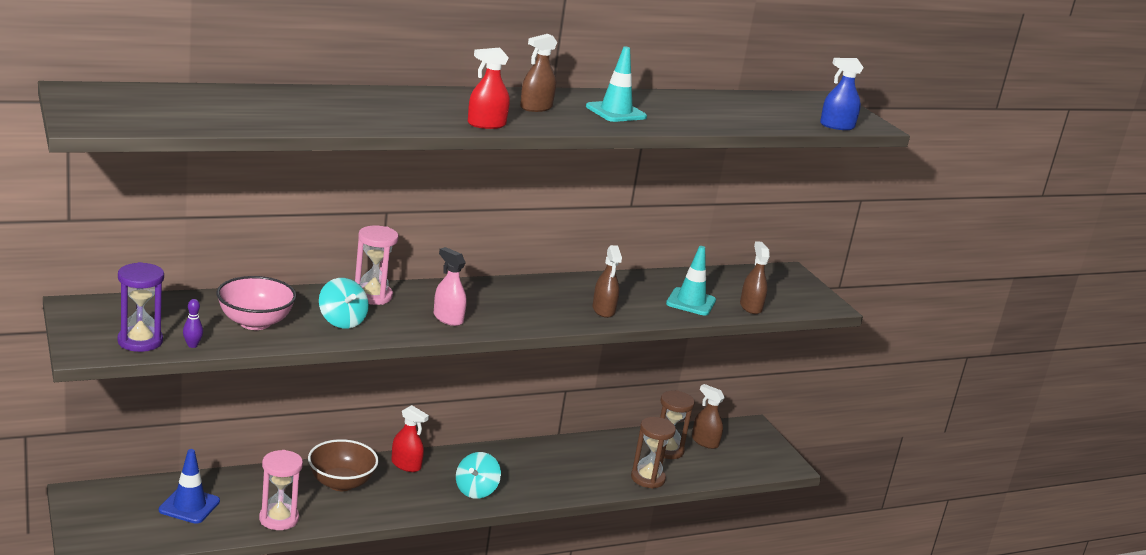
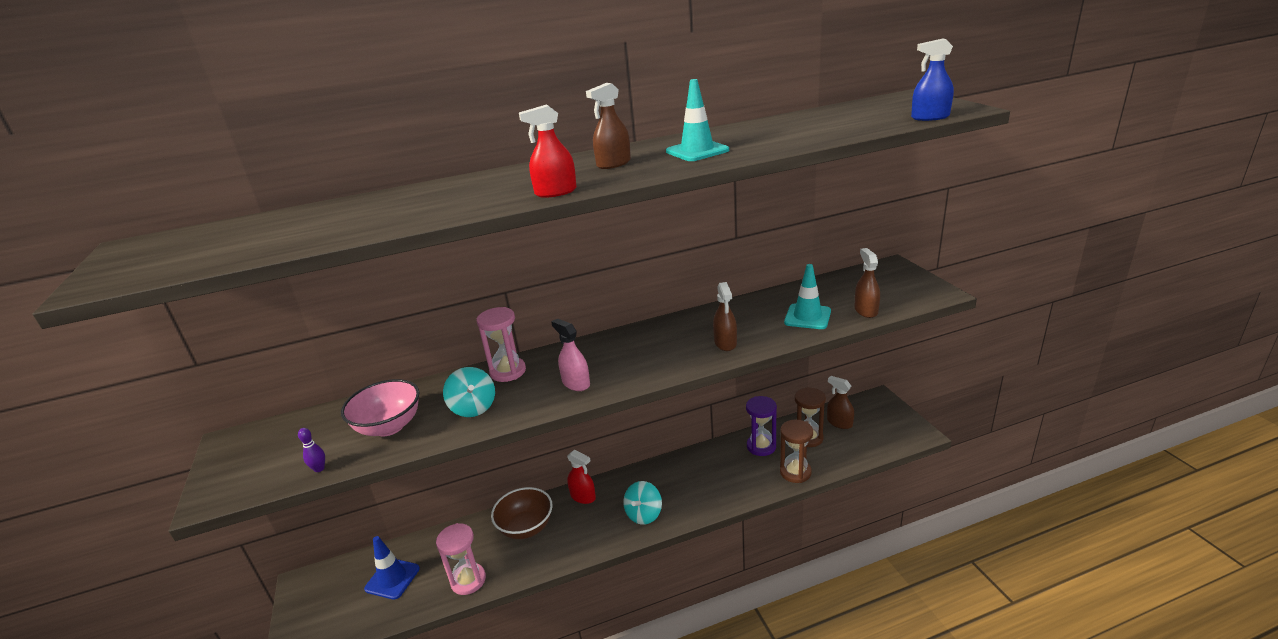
camera: 10 degrees right, 5 degrees up
purple hourglass [117,262,164,352] -> purple hourglass moved to [746,396,777,456]

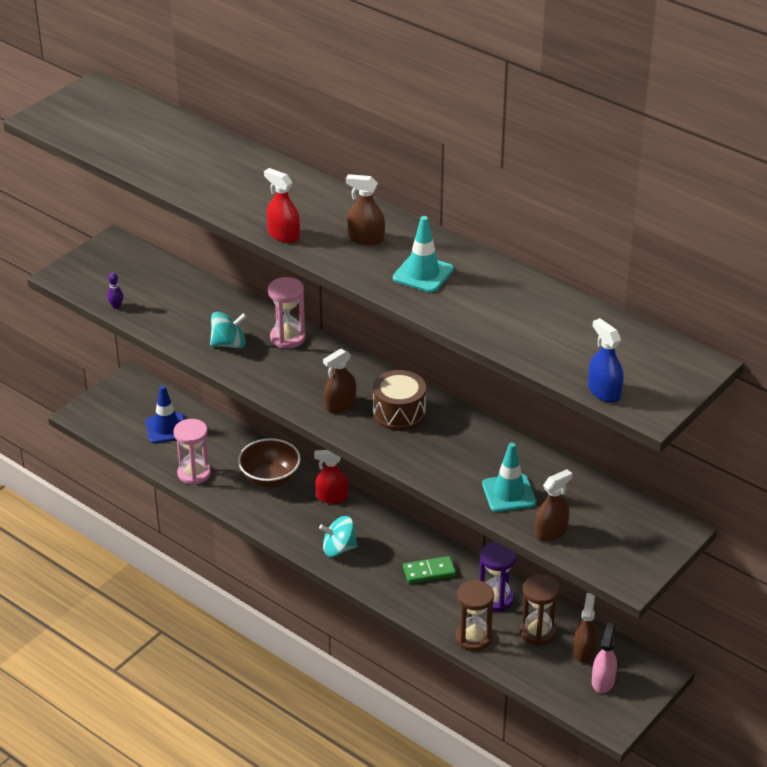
camera: 55 degrees right, 10 degrees up
pink bowl [341,379,419,436] -> none
turquoise spinning top [443,367,495,417] -> turquoise spinning top turned 135 degrees counterclockwise [210,312,247,348]
pink spray bottle [551,318,590,391] -> pink spray bottle moved to [592,622,617,693]
red spray bottle [567,450,596,504] -> red spray bottle turned 90 degrees clockwise [314,450,348,504]
brown spray bottle [713,282,737,351] -> brown spray bottle moved to [323,348,356,413]
none -> brown drum [373,370,426,431]
none -> green domino [403,556,456,584]

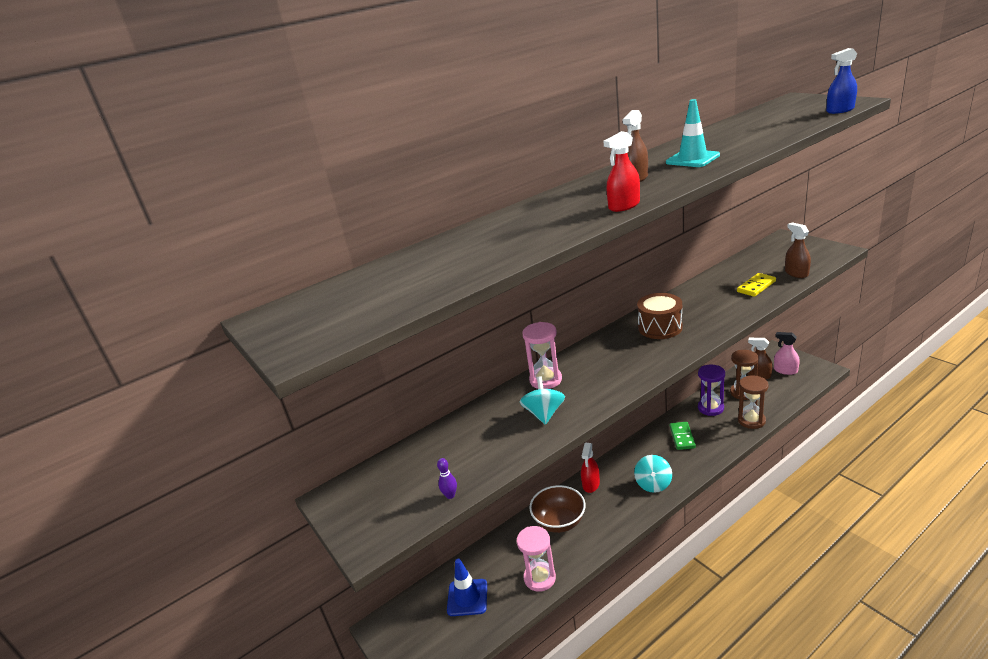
camera: 70 degrees left, 10 degrees down
brown spray bottle [323,348,356,413] -> none
turquoise traffic cone [482,443,537,512] -> yellow domino [737,273,776,297]

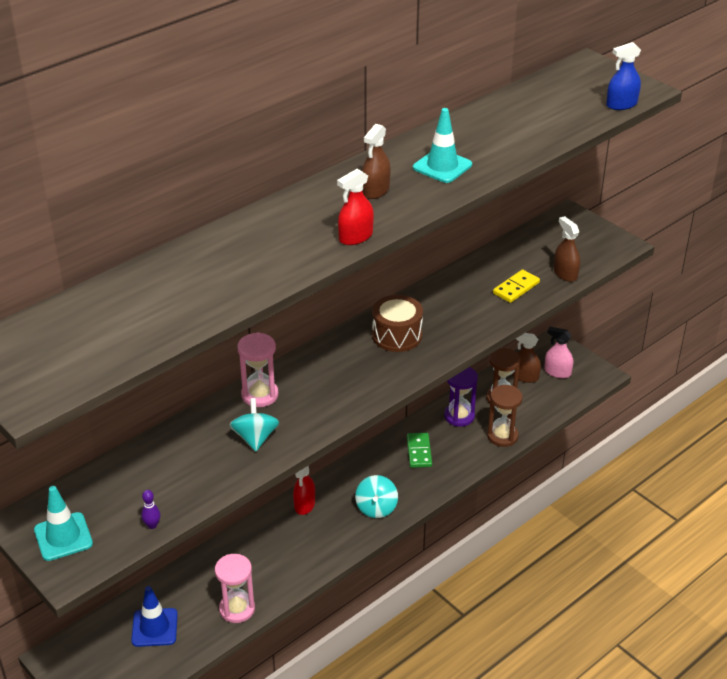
camera: 10 degrees left, 10 degrees up
brown bowl [529,485,586,533] -> none
none -> turquoise traffic cone [34,486,93,561]

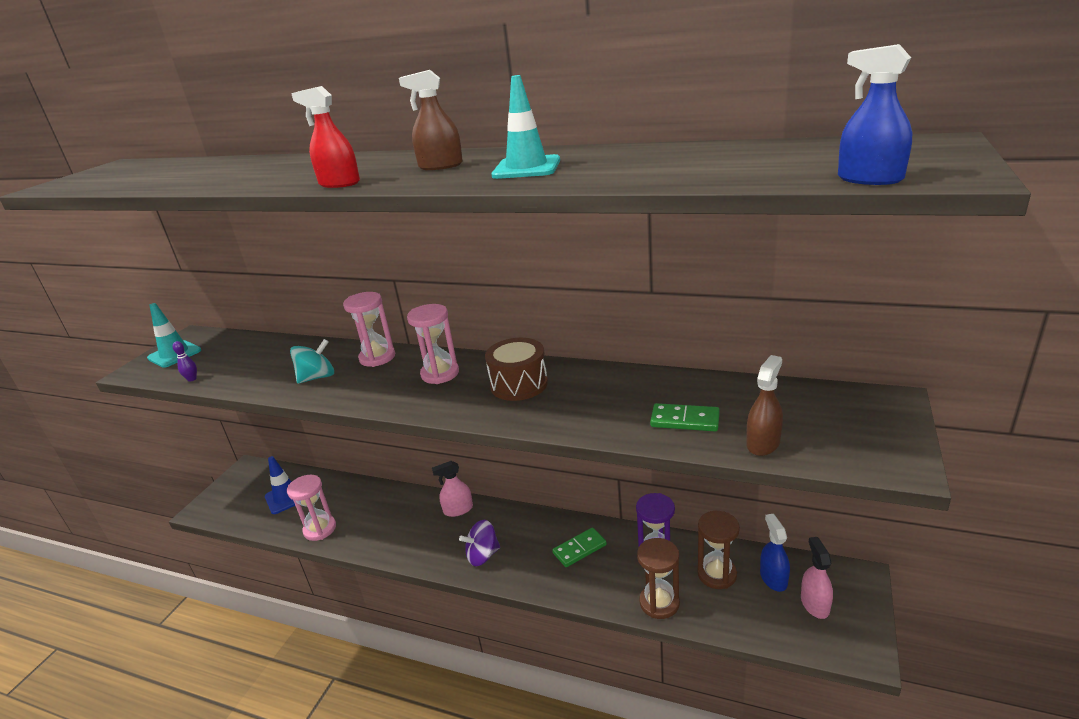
camera: 65 degrees right, 10 degrees down
red spray bottle [293,465,315,515] -> pink spray bottle [432,461,473,517]
turquoise spinning top [355,475,398,518] -> purple spinning top [459,520,500,566]
yellow domino [493,269,540,303] -> green domino [650,403,720,432]
brown spray bottle [512,333,541,383] -> blue spray bottle [760,514,790,592]
none -> pink hourglass [407,304,459,384]

